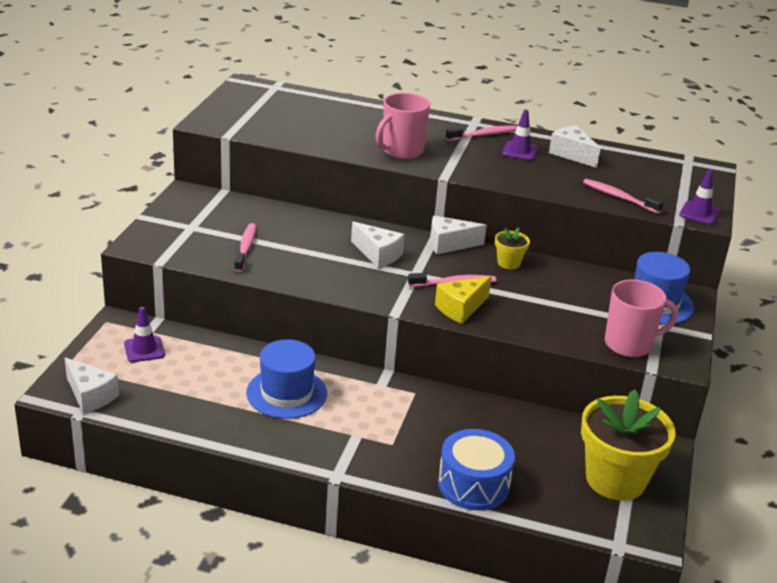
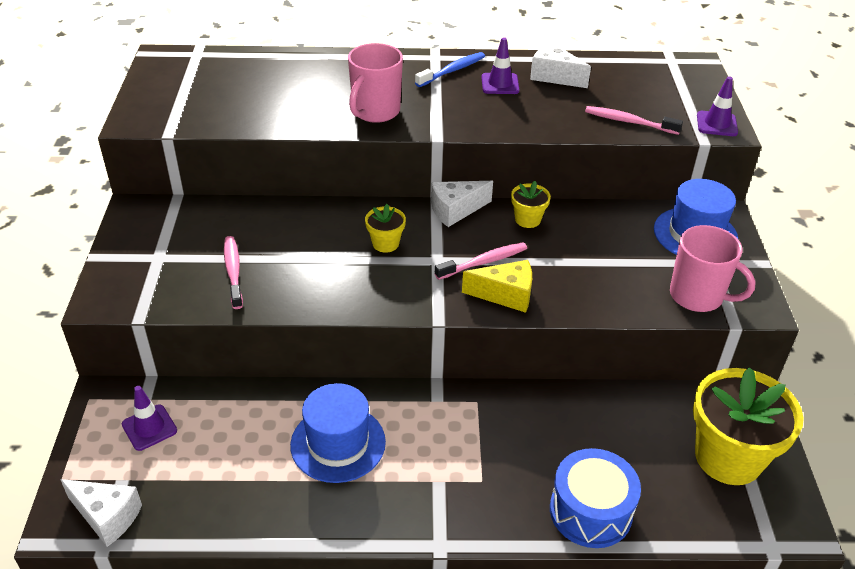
camera: 15 degrees left, 10 degrees up
white cheese [351,221,404,268] -> yellow flower pot [365,204,406,253]
yellow cheese [435,276,492,324] -> yellow cheese turned 120 degrees counterclockwise [462,260,532,313]
pink toothbrush [446,125,517,141] -> blue toothbrush [415,52,485,87]
pink mug [605,280,678,357] -> pink mug turned 60 degrees clockwise [670,225,756,312]

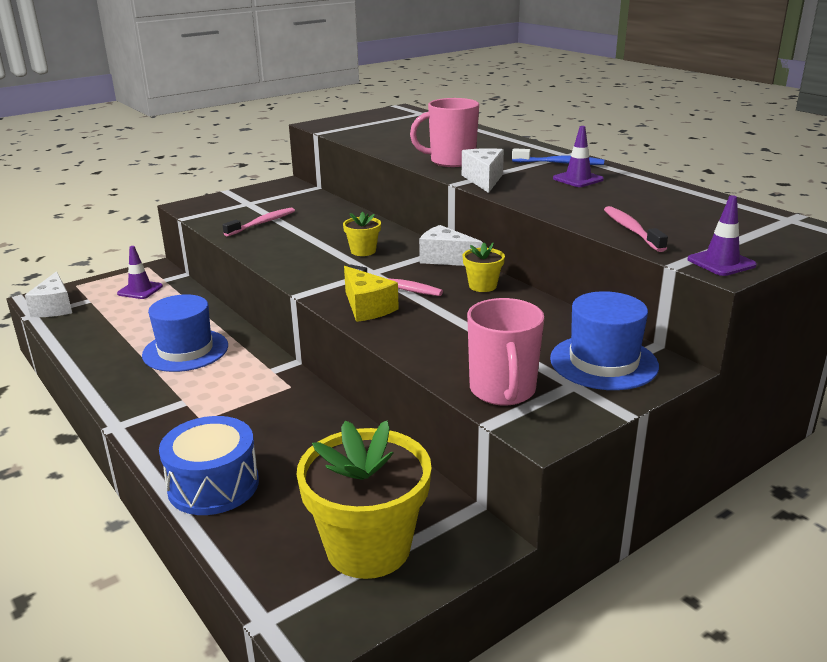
camera: 55 degrees right, 15 degrees down
white cheese [530,42,591,88] -> white cheese moved to [462,148,504,193]

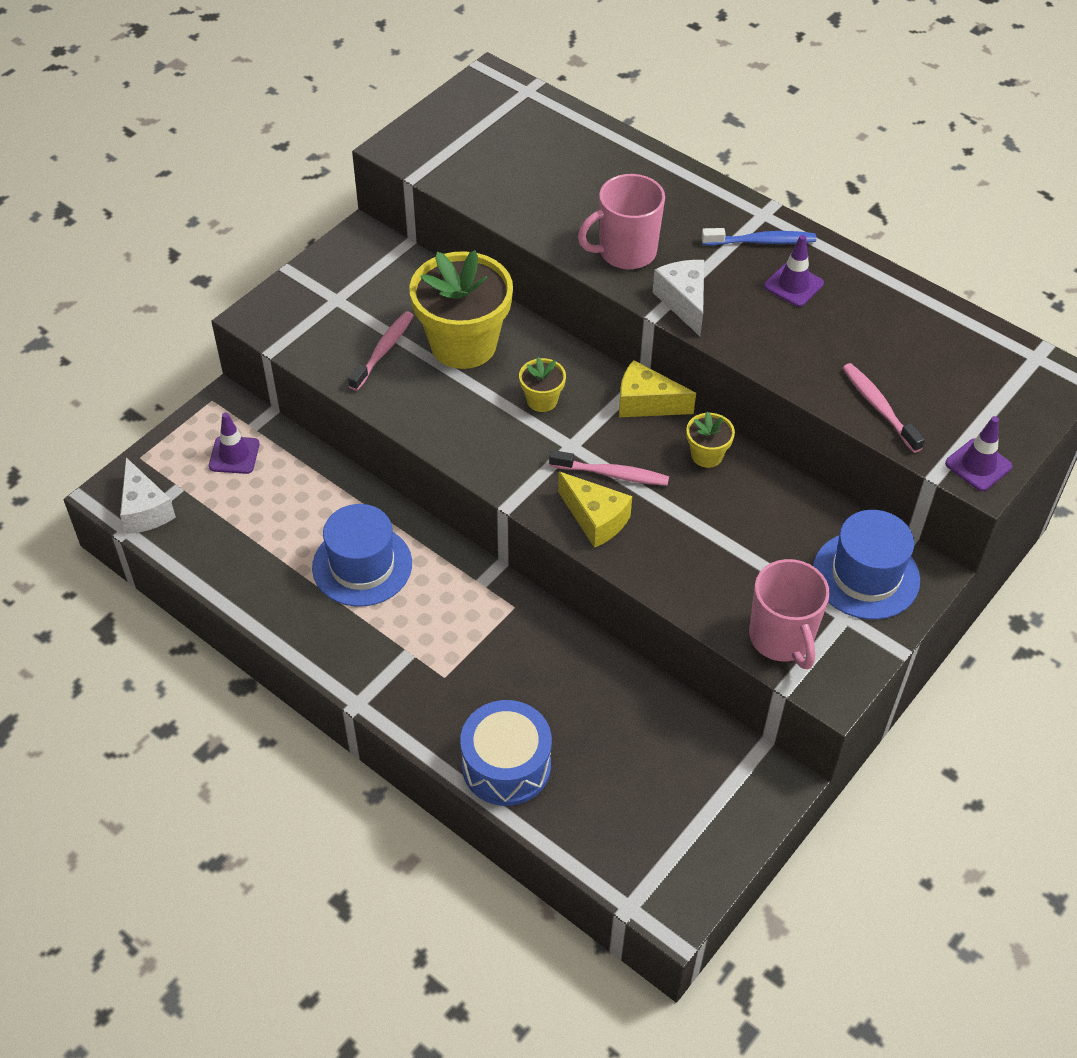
camera: 15 degrees left, 25 degrees up
yellow flower pot [296,420,431,579] -> yellow flower pot moved to [409,250,513,369]
white cheese [419,225,483,266] -> yellow cheese [619,360,696,417]

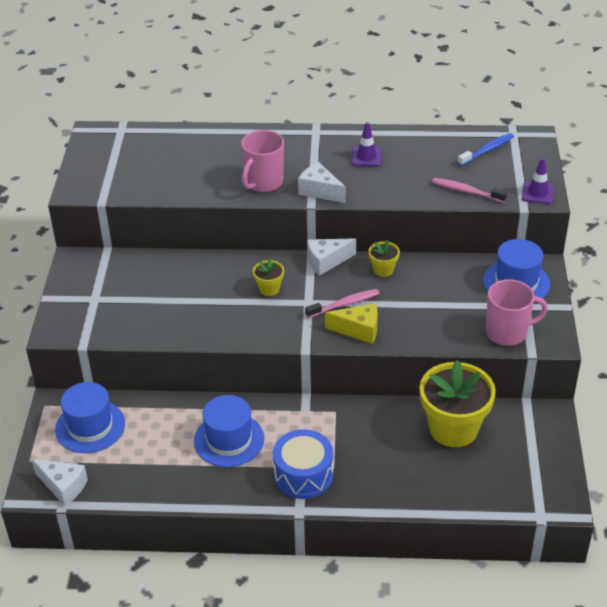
camera: 35 degrees left, 10 degrees down
purple traffic cone [209,413,260,474] -> blue hat [55,382,125,453]
pink toothbrush [348,311,414,391] -> none
yellow flower pot [409,250,513,369] -> yellow flower pot moved to [420,360,496,447]
blue drum [460,700,552,806] -> blue drum moved to [273,429,333,499]
yellow cheese [619,360,696,417] -> white cheese [307,238,356,276]
blue toothbrush [701,228,816,246] -> blue toothbrush moved to [457,133,514,166]
pink mug [749,559,830,669] -> pink mug turned 45 degrees counterclockwise [486,279,548,346]

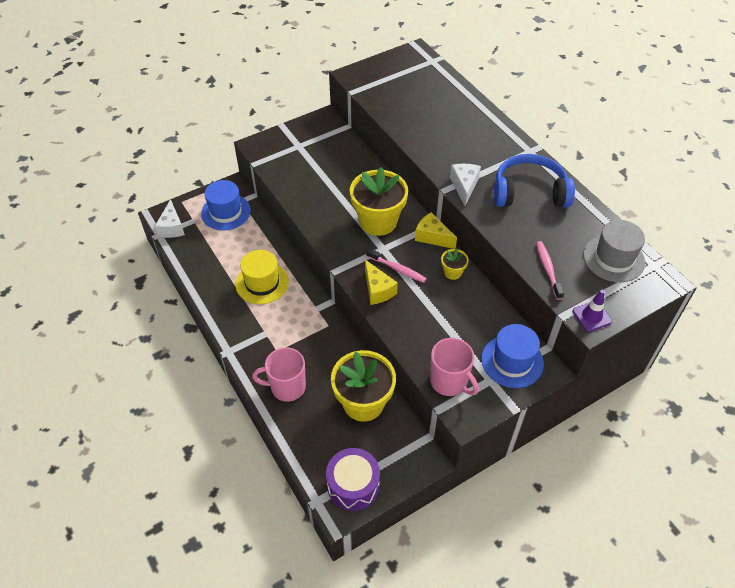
camera: 55 degrees right, 10 degrees up
blue hat [194,395,264,467] -> yellow hat [236,250,289,304]
pink mug [241,130,284,192] -> pink mug moved to [252,347,306,402]
yellow flower pot [253,259,284,296] -> yellow flower pot [350,167,408,236], size x2.21
blue drum [273,429,333,499] -> none
white cheese [307,238,356,276] -> yellow cheese [415,212,457,249]
purple traffic cone [352,122,382,166] -> blue headphones [494,154,575,207]
blue toothbrush [457,133,514,166] -> grey hat [583,220,645,282]
none -> purple drum [326,448,380,511]

